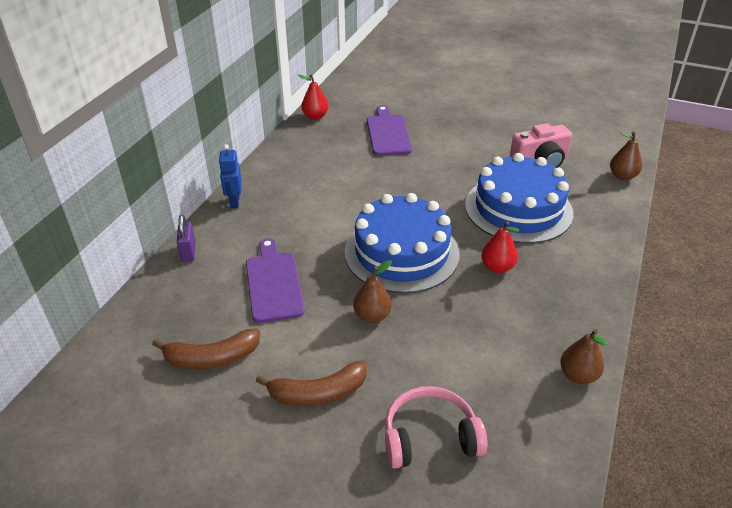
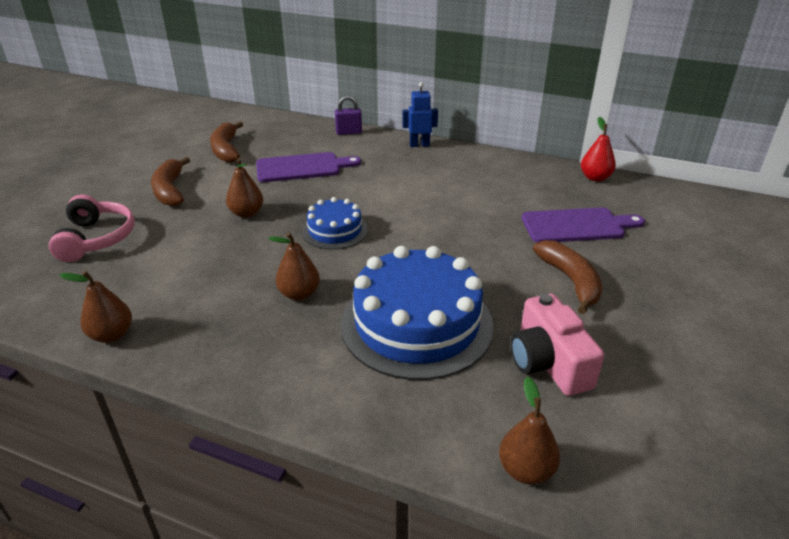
camera: 90 degrees right, 5 degrees down
blue cake [345,193,459,293] -> blue cake [302,197,368,250], size x0.52
red pear [481,221,519,273] -> brown pear [268,232,320,300]
none -> brown banana [533,240,602,314]

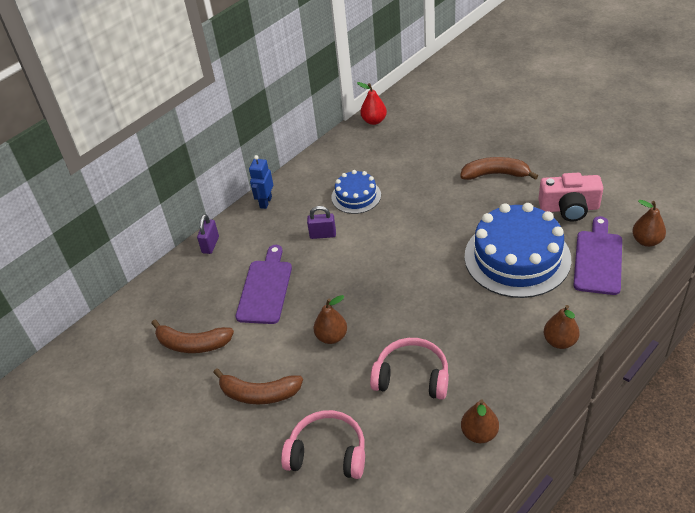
camera: 65 degrees left, 10 degrees up
brown pear [268,232,320,300] -> brown pear moved to [544,305,580,349]
blue cake [302,197,368,250] -> blue cake moved to [331,170,381,214]
purple cutting board [522,207,645,243] -> purple cutting board moved to [573,216,622,295]
none -> purple padlock [307,206,336,239]
none -> pink headphones [370,338,449,400]

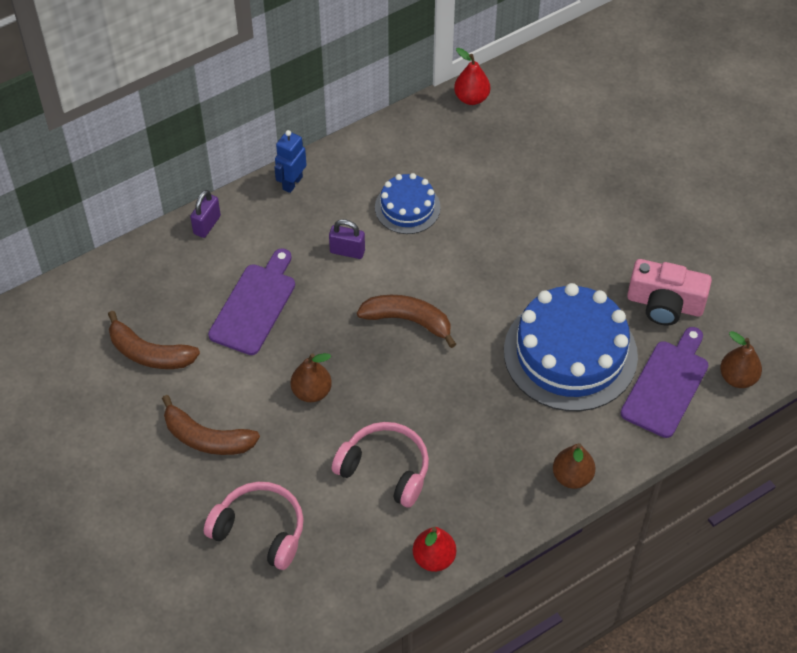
camera: 10 degrees right, 10 degrees up
brown banana [460,157,538,180] -> brown banana moved to [357,295,456,348]
brown pear [461,399,499,443] -> red pear [413,527,456,572]

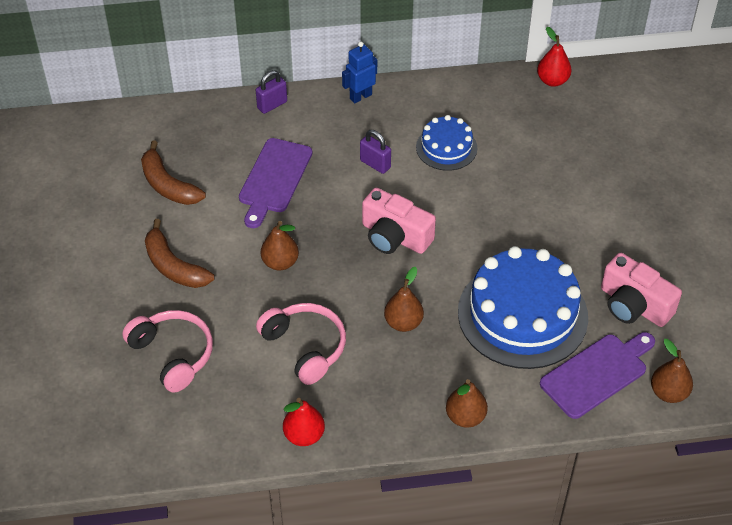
camera: 25 degrees right, 5 degrees down
purple cutting board [208,248,295,355] -> purple cutting board turned 150 degrees clockwise [239,138,312,228]
brown banana [357,295,456,348] -> pink camera [362,188,436,254]
none -> brown pear [384,267,424,332]

